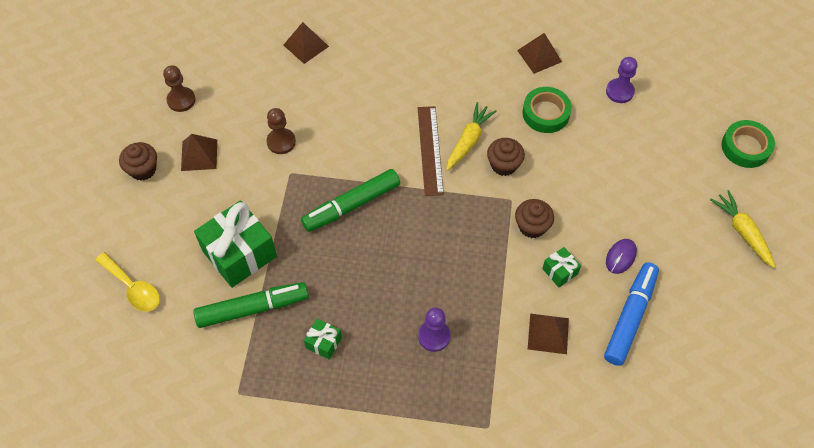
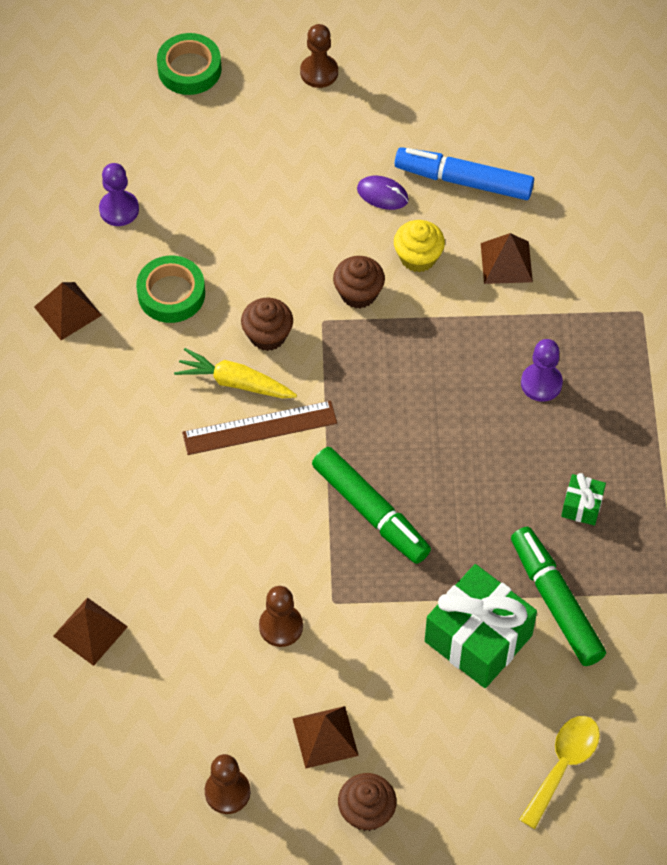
camera: 100 degrees left, 0 degrees up
green gift [542,247,581,287] -> yellow cupcake [394,220,445,272]
yellow carrot [710,190,775,268] -> brown pawn [300,24,338,88]

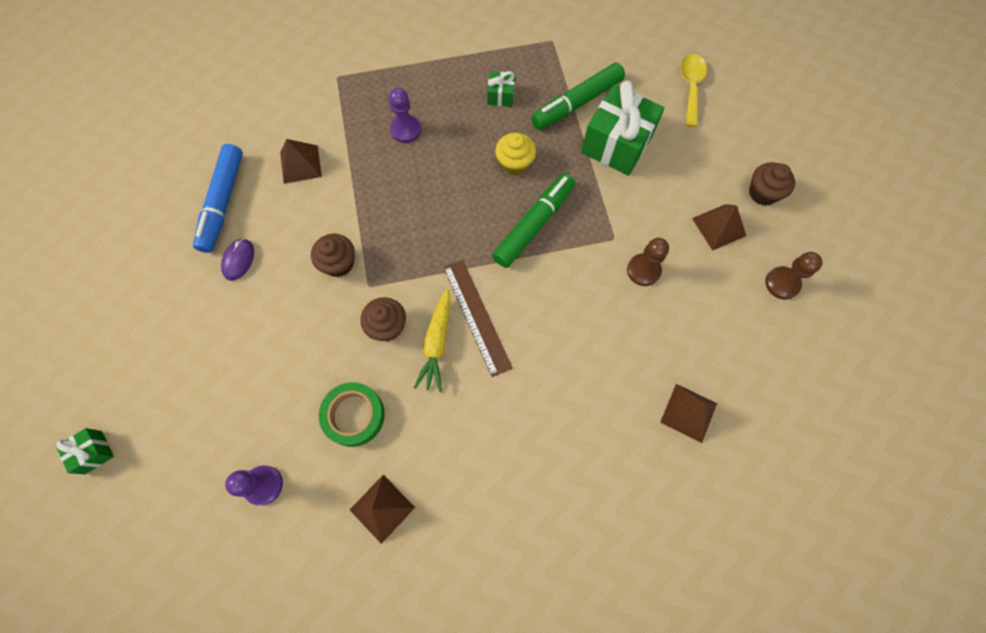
camera: 100 degrees left, 10 degrees up
green tape [157,33,222,95] -> green gift [56,428,114,474]
brown pawn [300,24,338,88] -> none
yellow cupcake [394,220,445,272] -> yellow cupcake moved to [495,133,536,176]
yellow spoon [519,716,600,829] -> yellow spoon turned 75 degrees clockwise [680,54,707,127]

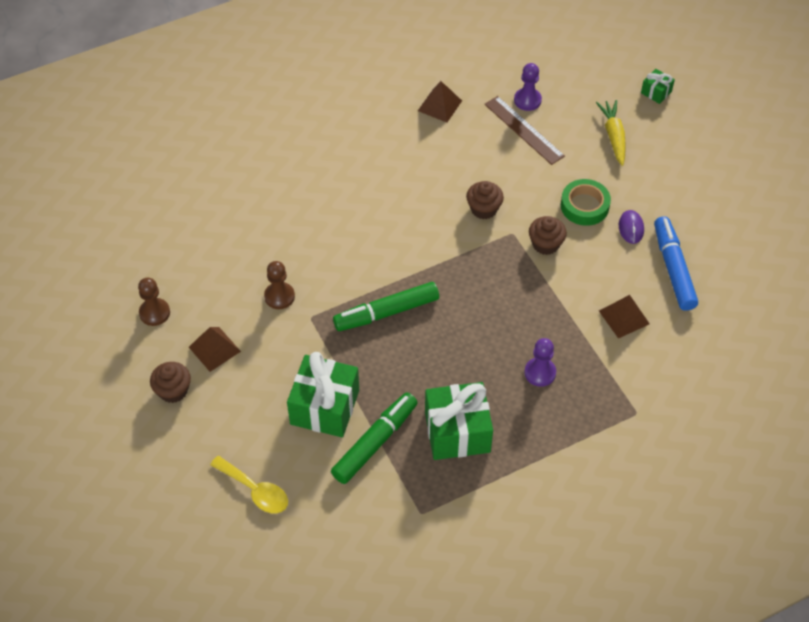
camera: 165 degrees right, 15 degrees down
green tape [319,382,385,447] -> green tape moved to [561,179,611,226]
yellow carrot [414,289,451,392] -> yellow carrot moved to [596,100,626,166]
brown ruler [443,260,513,377] -> brown ruler moved to [484,96,565,165]
green gift [487,71,515,107] -> green gift [425,382,493,460], size x2.13
green marker [492,173,575,268] -> green marker turned 45 degrees clockwise [333,282,439,331]
yellow cupcake [495,133,536,176] -> none
brown pyramid [660,384,717,443] -> none
yellow spoon [680,54,707,127] -> yellow spoon turned 45 degrees counterclockwise [210,456,288,514]

